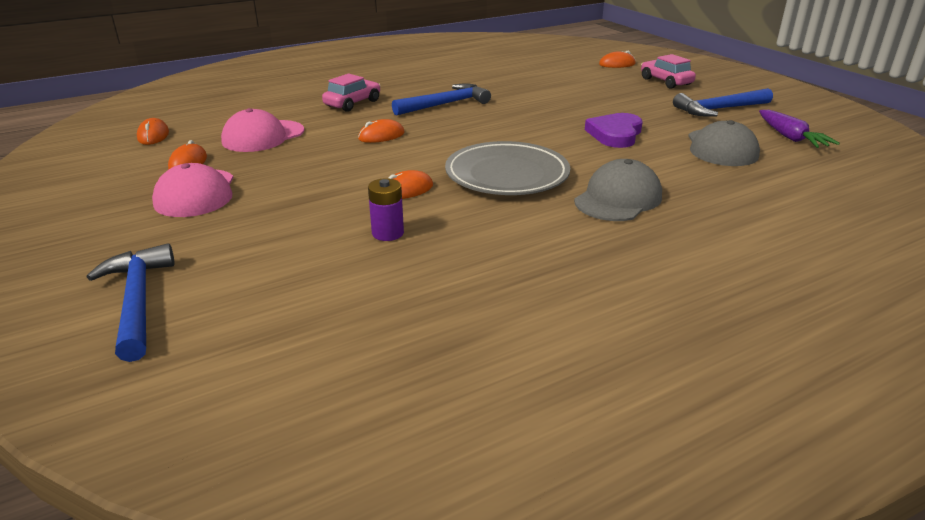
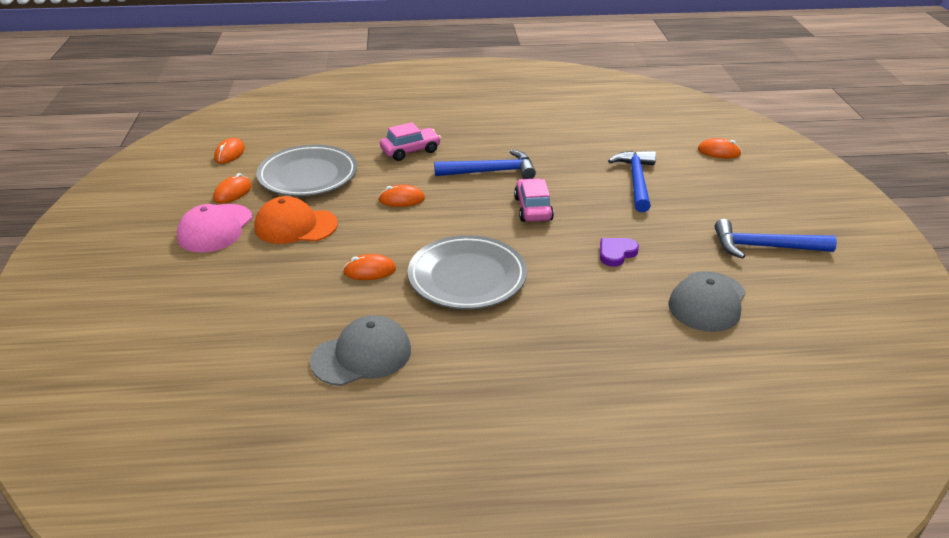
camera: 25 degrees right, 5 degrees up
blue hammer [87,243,175,362] -> blue hammer moved to [608,151,656,212]
pink cap [221,108,304,152] -> grey plate [257,145,357,196]
purple battery [368,178,404,241] -> none
grey cap [574,159,662,221] -> grey cap moved to [310,315,411,386]
purple heart [585,113,642,148] -> purple heart [600,238,639,267], size x0.66
pink car [641,54,696,89] -> pink car moved to [514,178,554,222]
purple carrot [759,110,840,148] -> none
none -> orange cap [254,196,338,244]

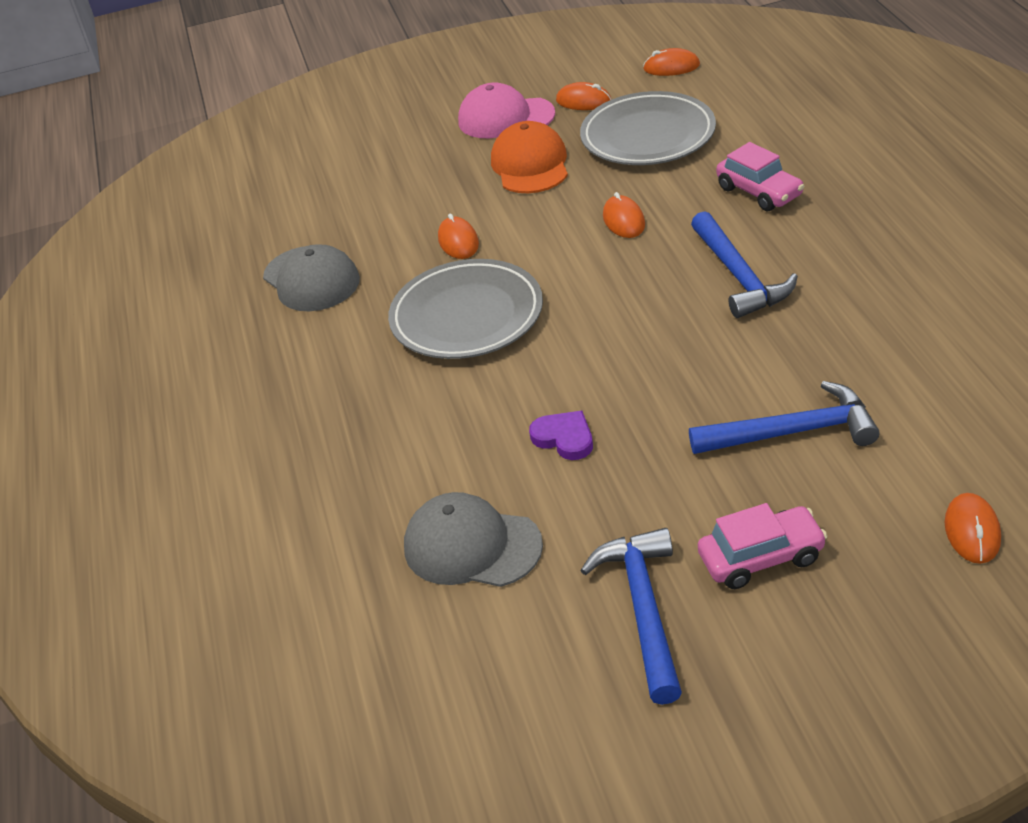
camera: 85 degrees right, 5 degrees up
pink car [514,178,554,222] -> pink car moved to [698,503,828,589]

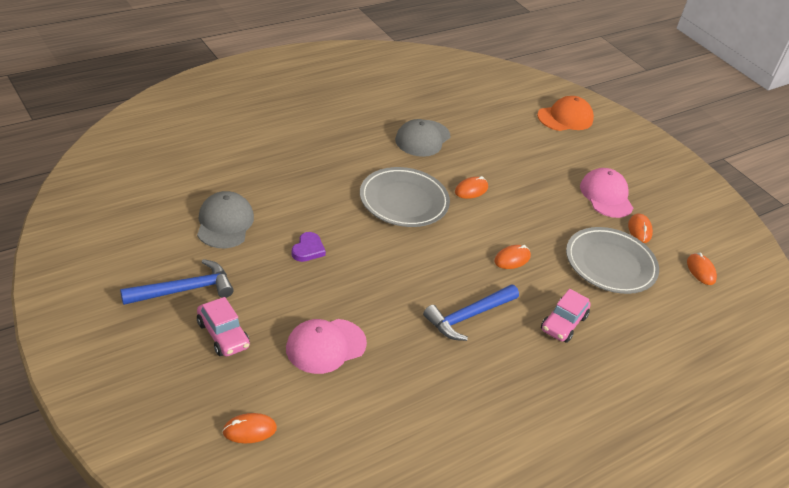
camera: 60 degrees right, 0 degrees up
orange cap [491,121,568,193] -> orange cap moved to [537,96,594,131]
blue hammer [689,381,880,454] -> pink cap [286,319,367,374]

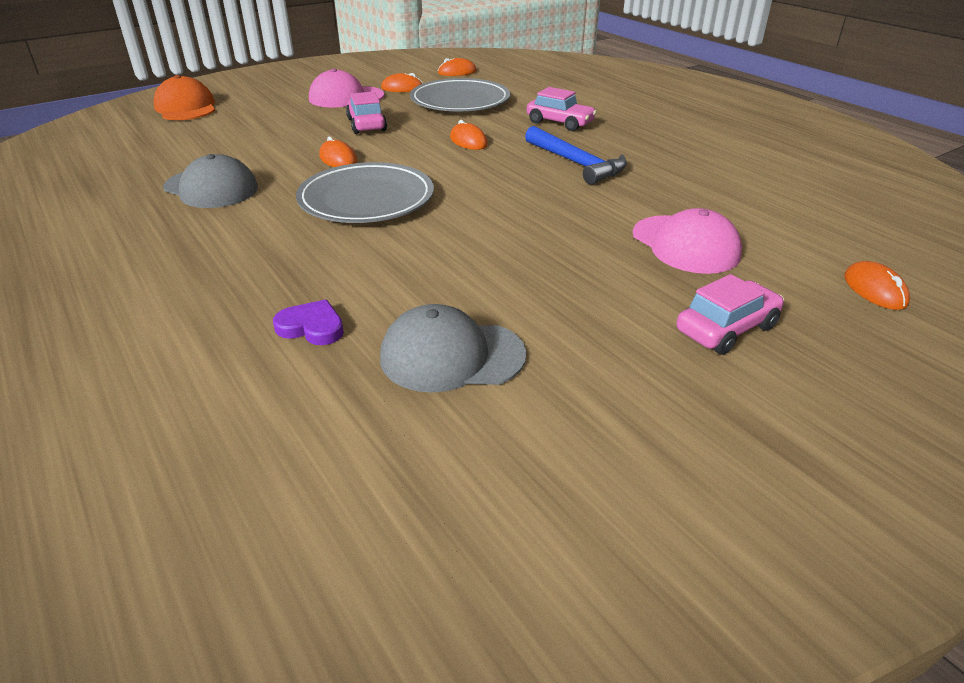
camera: 85 degrees left, 5 degrees down
blue hammer [120,259,234,305] -> none
purple heart [291,232,326,262] -> purple heart moved to [273,299,344,345]
none -> pink car [346,92,387,134]

